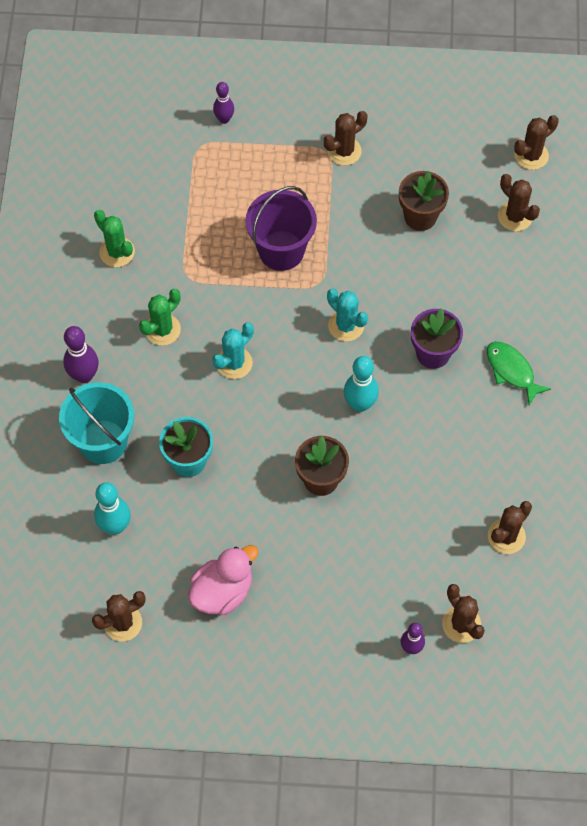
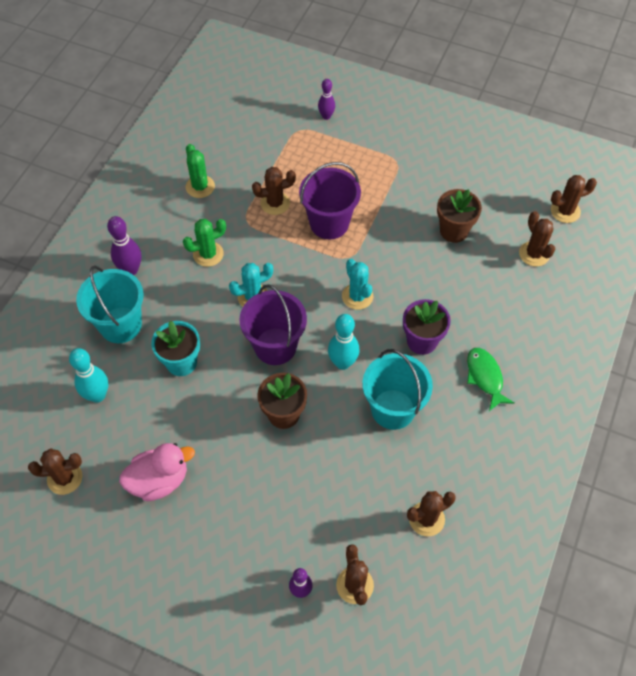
camera: 20 degrees right, 5 degrees down
brown cactus [324,111,367,165] -> brown cactus moved to [252,167,296,215]
none -> purple bucket [239,284,307,365]
none -> turquoise bucket [362,349,433,430]

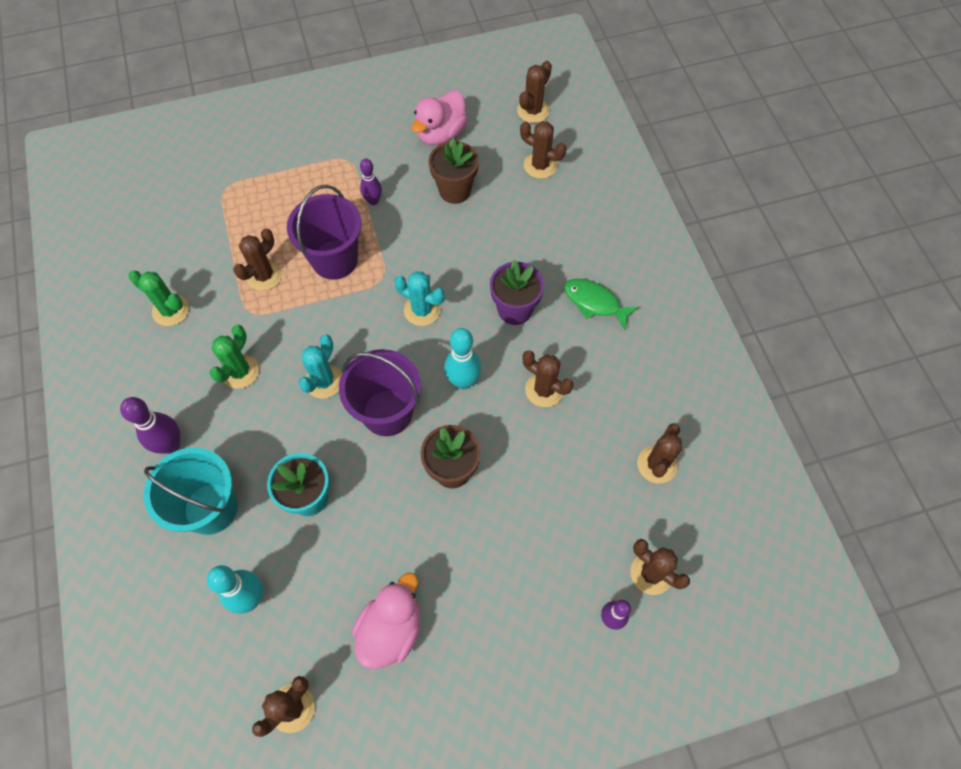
camera: 40 degrees left, 5 degrees up
purple bowling pin [318,79,335,120] -> purple bowling pin moved to [360,159,382,205]
turquoise bucket [362,349,433,430] -> brown cactus [522,350,573,407]
none -> pink duck [412,90,468,145]

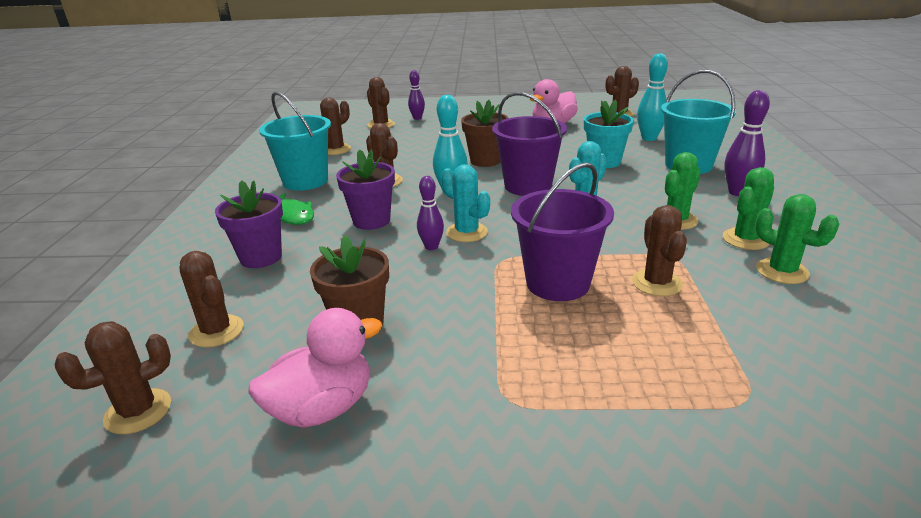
camera: 160 degrees left, 35 degrees down
brown cactus [233,229,282,291] -> brown cactus turned 60 degrees counterclockwise [632,205,687,296]
purple bowling pin [360,159,382,205] -> purple bowling pin moved to [417,176,444,250]
none -> purple flower pot [215,180,283,268]
none -> turquoise bucket [259,92,331,191]
none -> green cactus [723,167,774,250]

